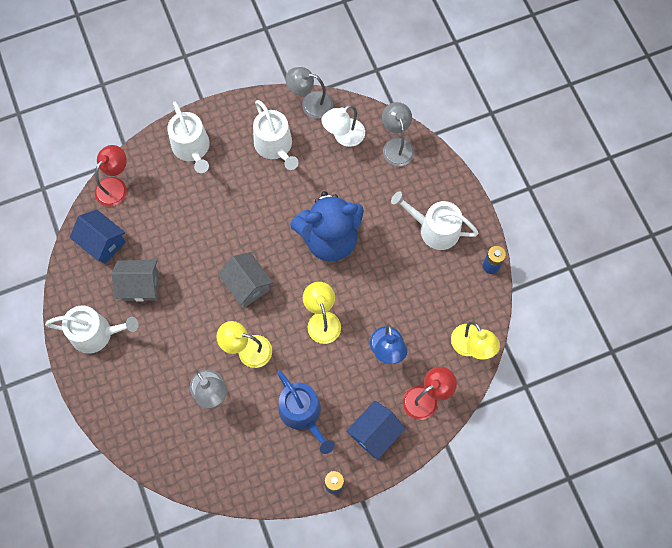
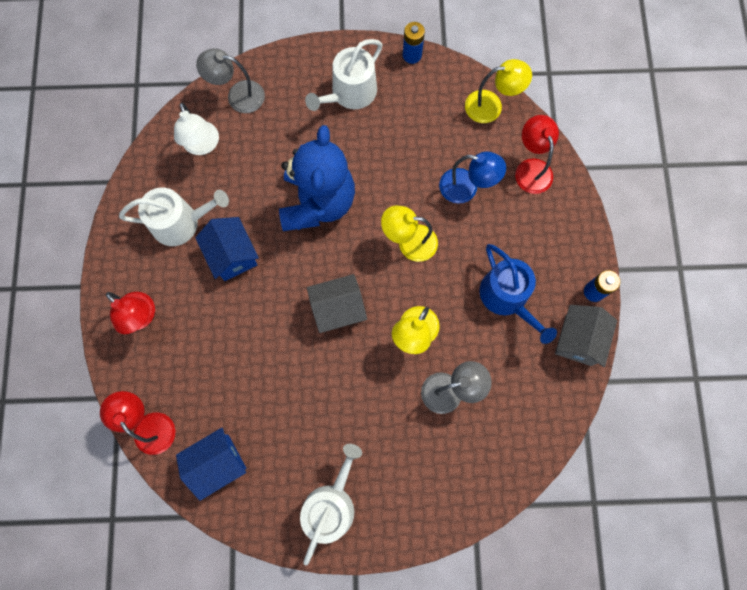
camera: 70 degrees left, 5 degrees up
grey house [112,260,159,301] -> grey house moved to [555,305,617,367]
white watering can [167,101,210,173] -> red lamp [106,292,155,334]
blue watering can [277,370,335,454] -> blue watering can turned 75 degrees clockwise [480,244,557,344]
grey lamp [285,67,333,119] -> none
blue house [346,401,406,460] -> blue house moved to [195,217,259,281]

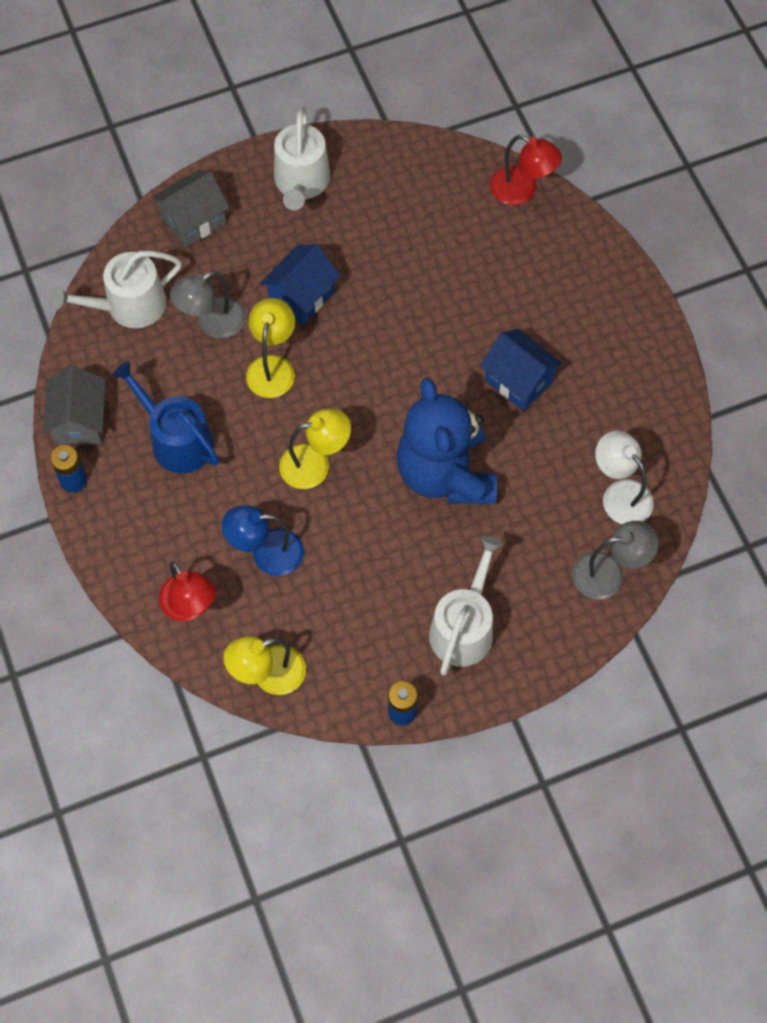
camera: 160 degrees right, 10 degrees down
red lamp [106,292,155,334] -> none
white watering can [119,188,229,246] -> white watering can moved to [51,251,182,328]
blue house [176,428,246,501] -> blue house moved to [260,244,341,325]
grey house [307,274,367,333] -> grey house moved to [152,170,230,248]

